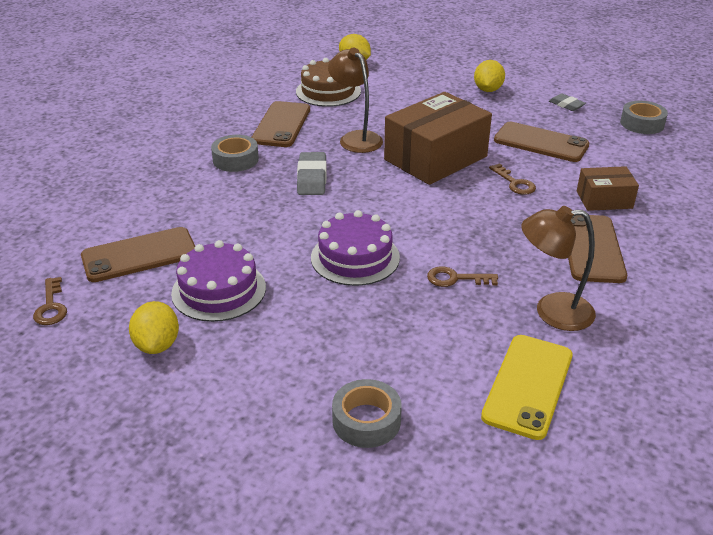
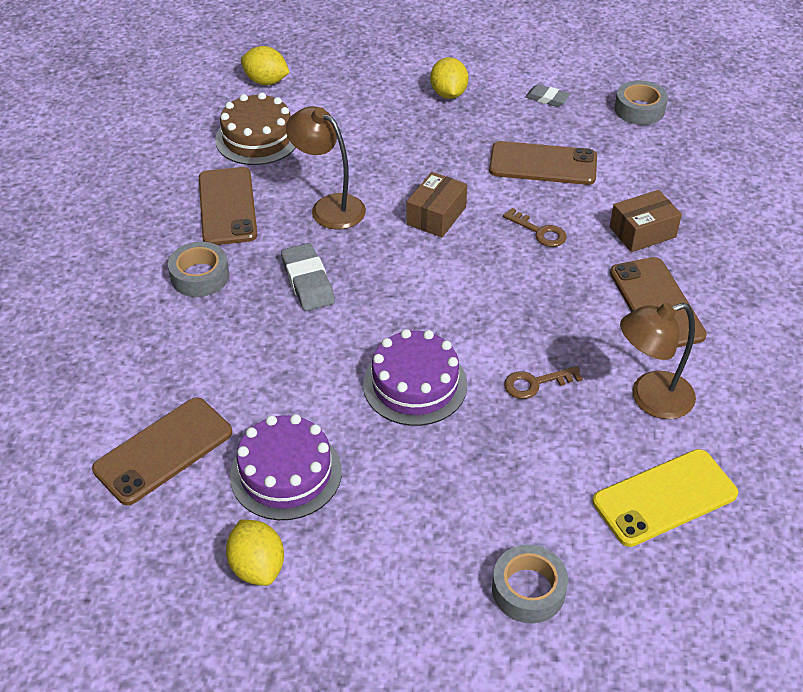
camera: 20 degrees left, 10 degrees up
brown key [33,277,67,325] -> none
brown box [384,92,492,185] -> brown box [406,172,467,237], size x0.52
yellow phone [481,335,573,440] -> yellow phone turned 60 degrees clockwise [592,449,738,547]

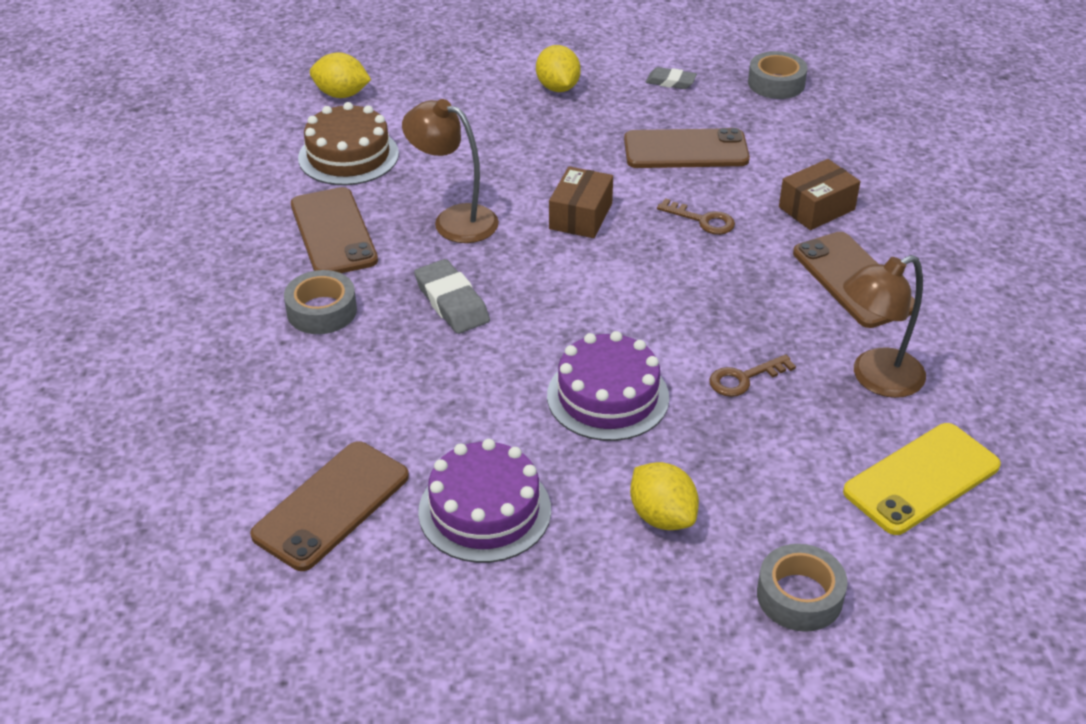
camera: 10 degrees left, 5 degrees down
yellow lemon [226,519,284,586] -> yellow lemon moved to [630,462,699,530]

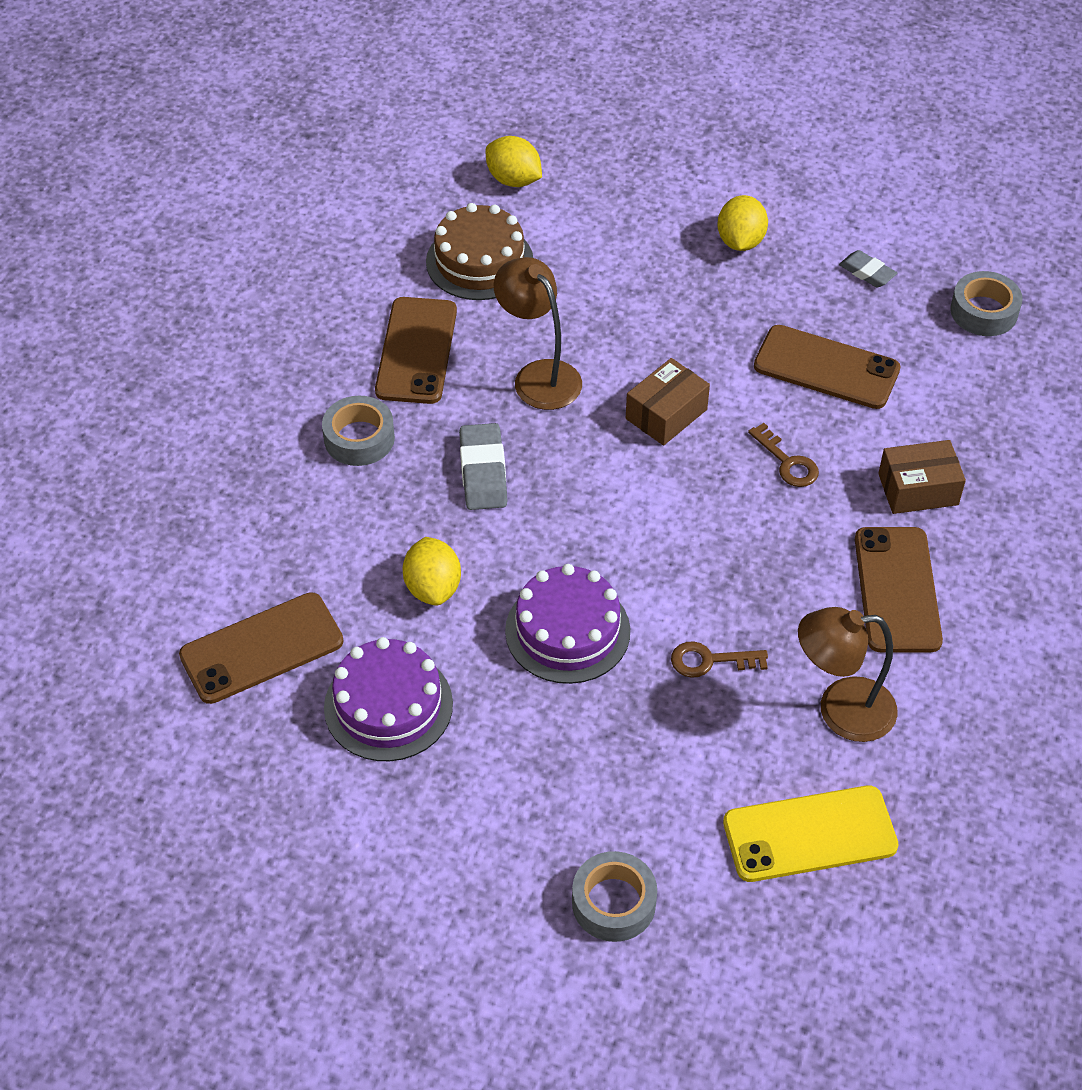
camera: 25 degrees right, 10 degrees up
yellow lemon [630,462,699,530] -> yellow lemon moved to [402,537,461,606]

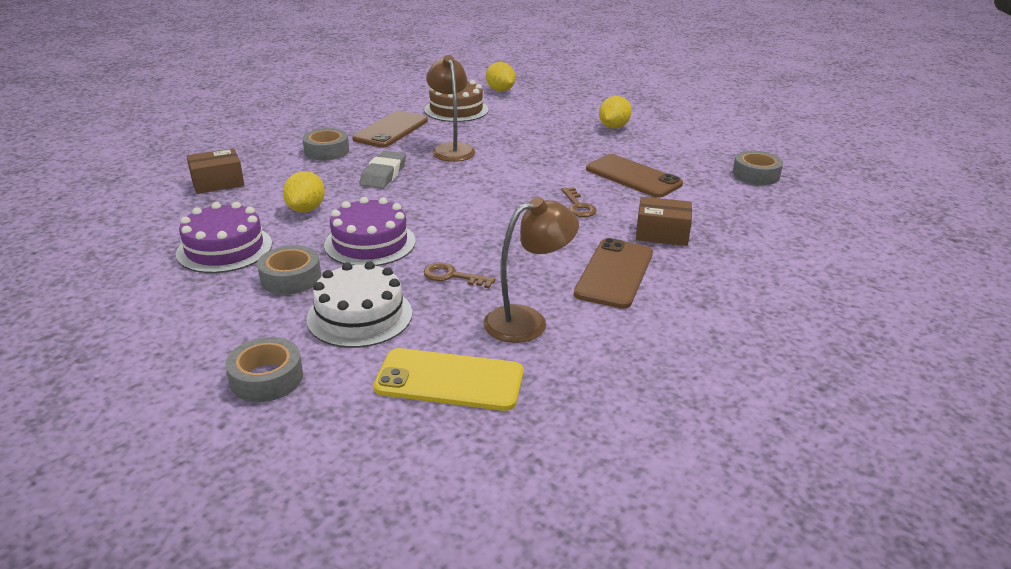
camera: 20 degrees right, 20 degrees down
brown phone [179,592,344,704] -> none
brown box [626,358,710,446] -> brown box moved to [187,148,244,194]
brown lamp [798,607,898,742] -> brown lamp turned 135 degrees clockwise [483,197,579,343]
grey eraser [839,250,897,288] -> none
none -> grey tape [257,245,321,295]
none -> white cake [307,261,412,348]

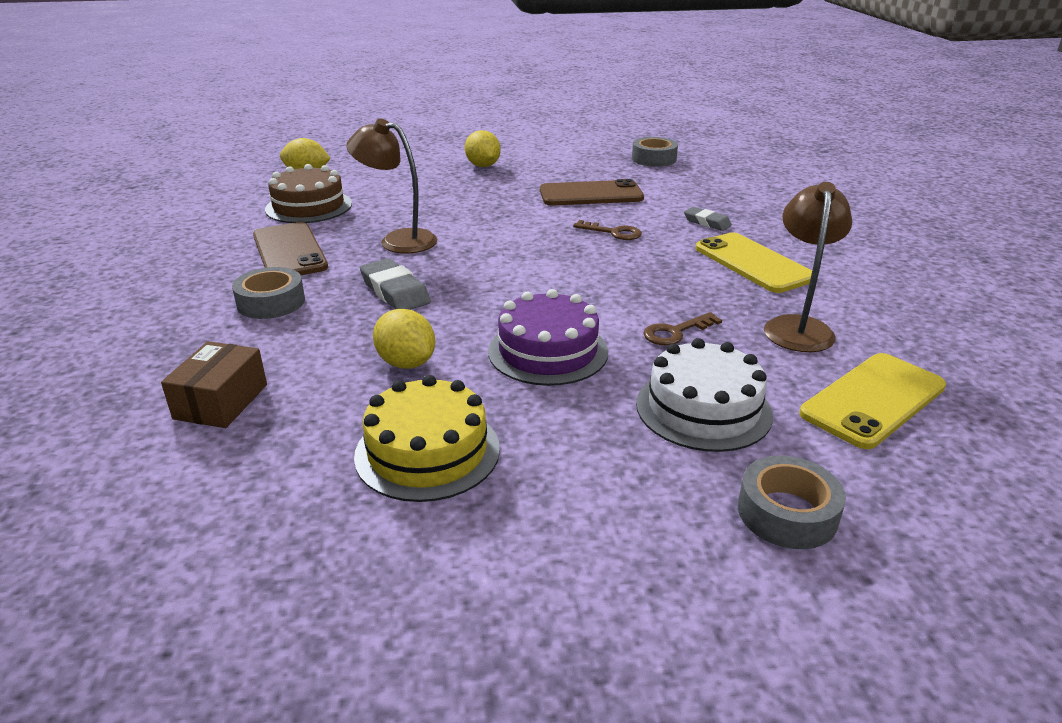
camera: 50 degrees left, 0 degrees up
purple cake [176,202,272,273] -> yellow cake [354,375,500,502]
grey tape [257,245,321,295] -> none
brown phone [574,238,653,309] -> yellow phone [695,232,812,293]
brown box [636,197,692,246] -> grey eraser [684,207,732,231]

